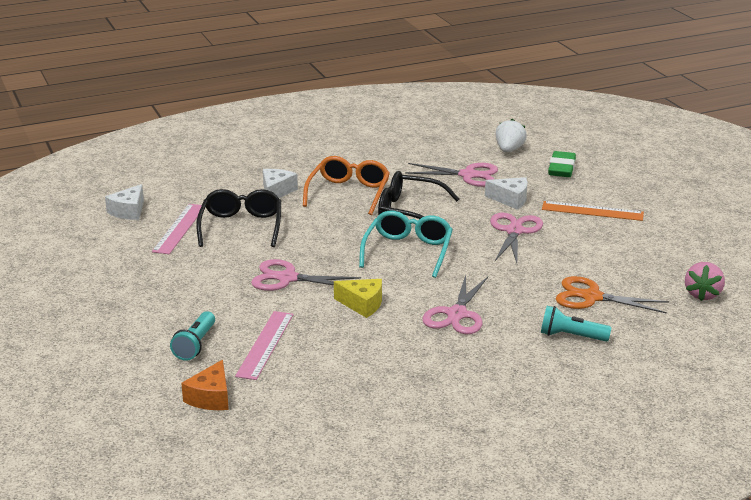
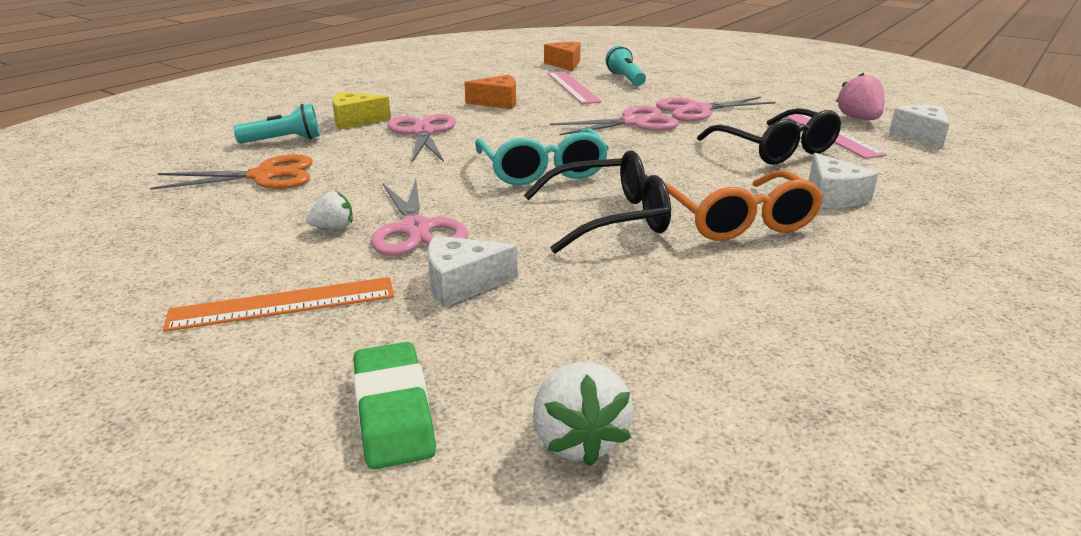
camera: 150 degrees right, 0 degrees up
yellow cheese [334,279,382,318] -> yellow cheese moved to [332,92,391,130]
pink scissors [405,163,498,187] -> pink scissors moved to [656,97,776,121]
pink strawberry [685,262,725,301] -> pink strawberry moved to [836,73,884,120]
none -> white strawberry [306,192,353,229]
none -> orange cheese [464,75,516,109]

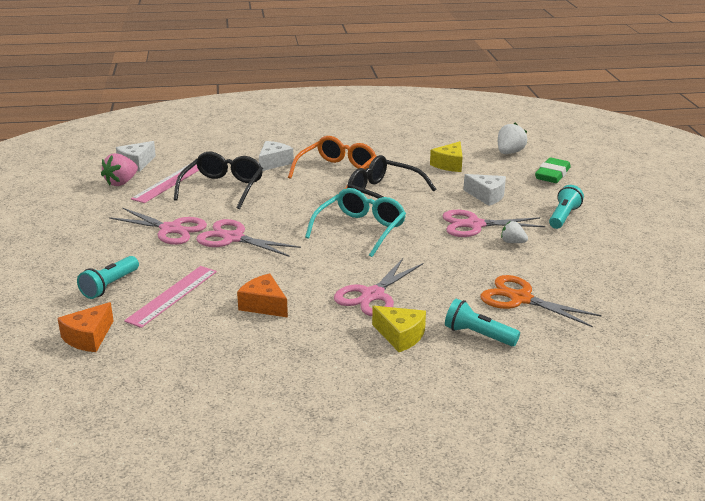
camera: 135 degrees left, 0 degrees up
orange ruler [163,277,394,332] -> turquoise flashlight [549,185,584,229]
pink scissors [371,179,469,256] -> pink scissors turned 120 degrees counterclockwise [442,210,545,237]
none -> yellow cheese [430,141,463,172]

